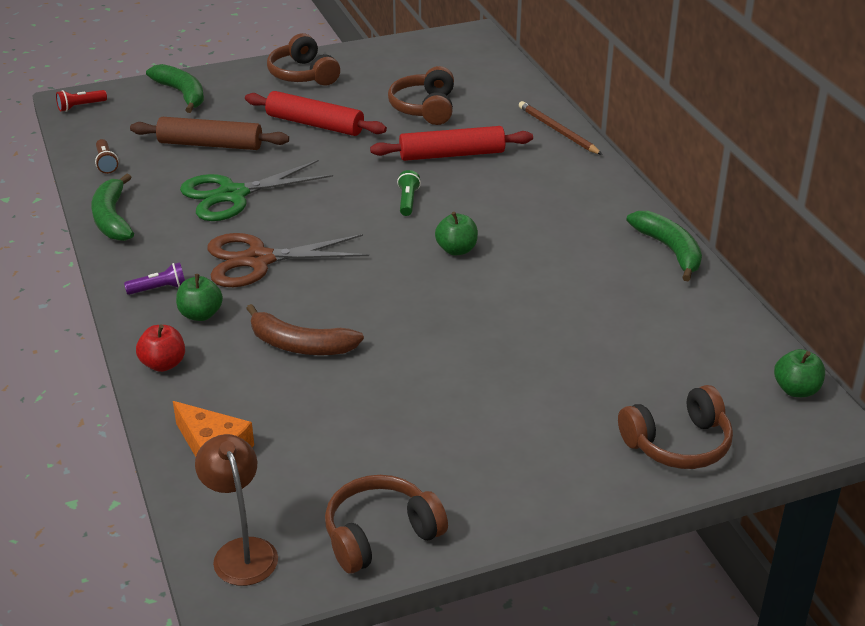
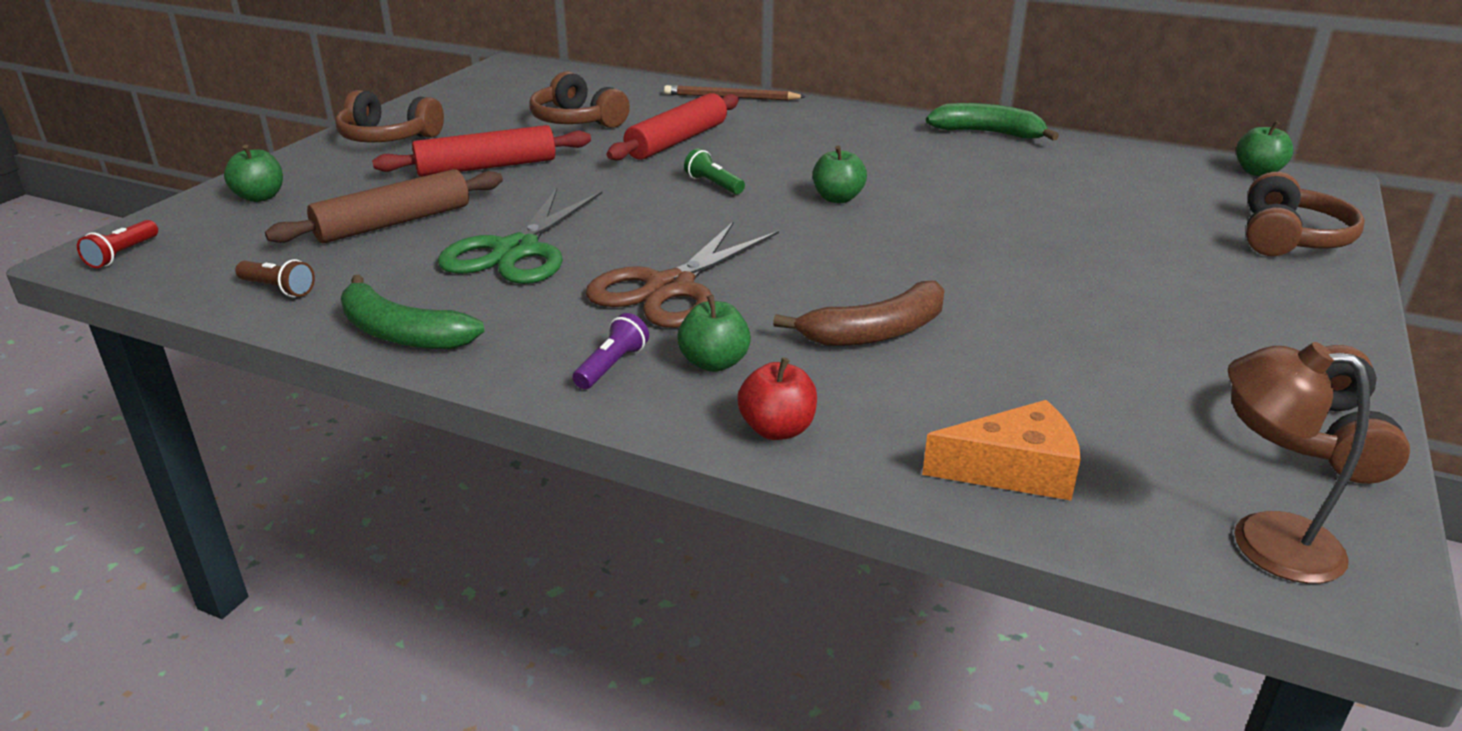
camera: 45 degrees left, 5 degrees down
green banana [146,64,204,113] -> green apple [224,145,283,202]

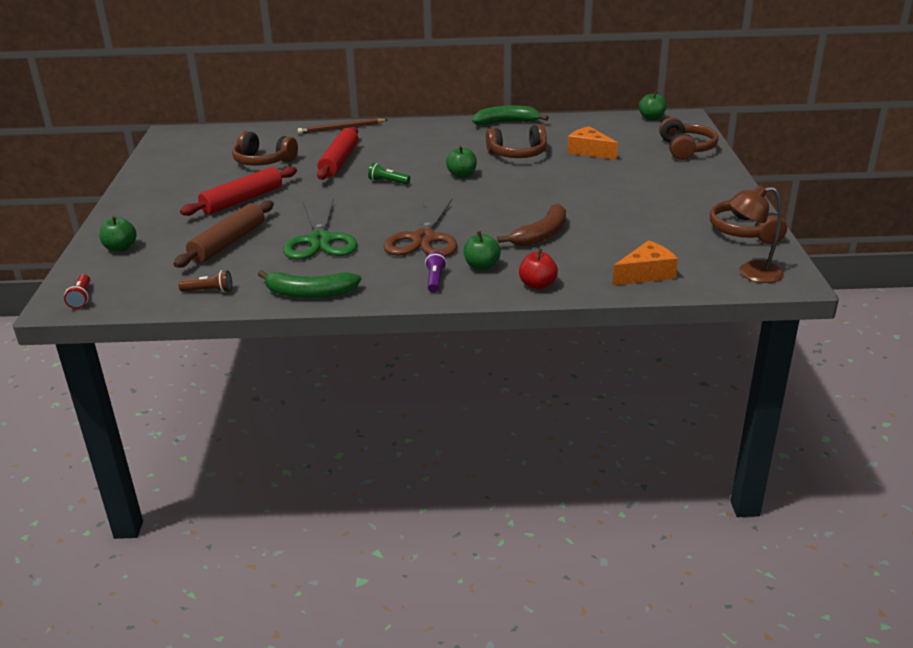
camera: 25 degrees left, 0 degrees up
brown headphones [335,90,444,143] -> brown headphones moved to [486,125,547,158]
none -> orange cheese [567,126,618,160]

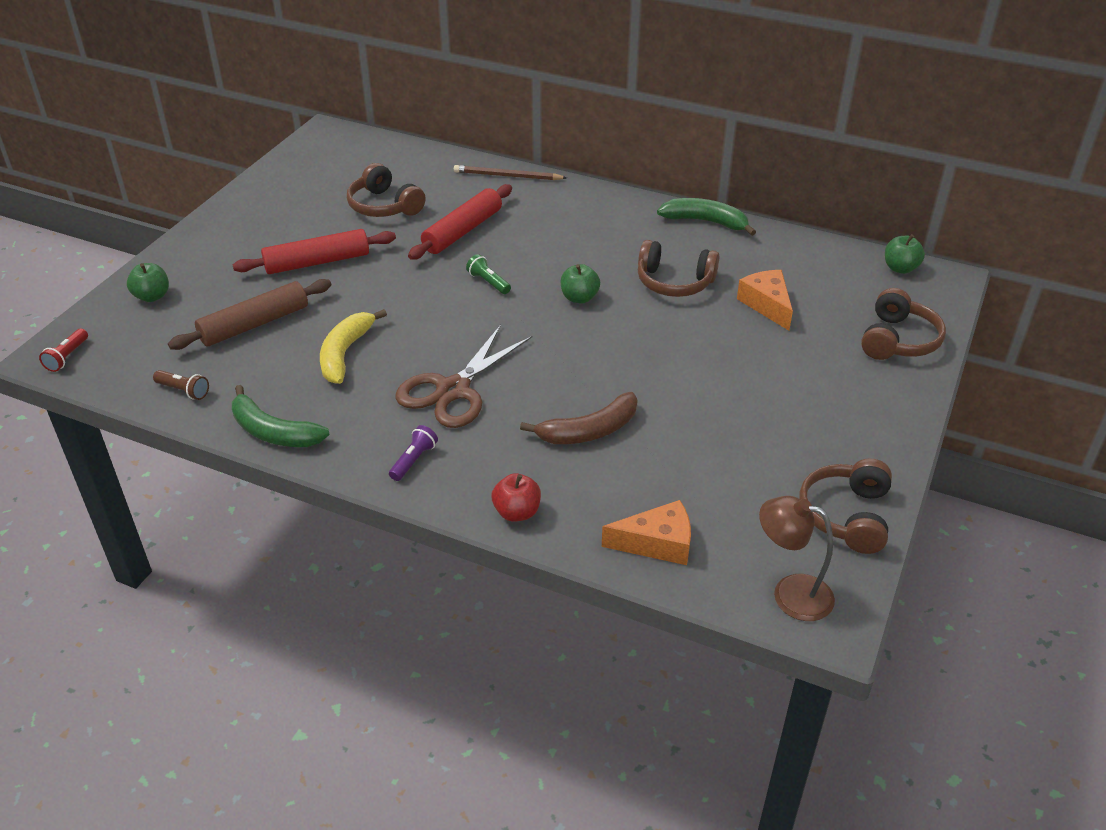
camera: 25 degrees right, 10 degrees up
green scissors [283,198,357,260] -> yellow banana [320,309,387,384]
green apple [464,231,501,270] -> none

